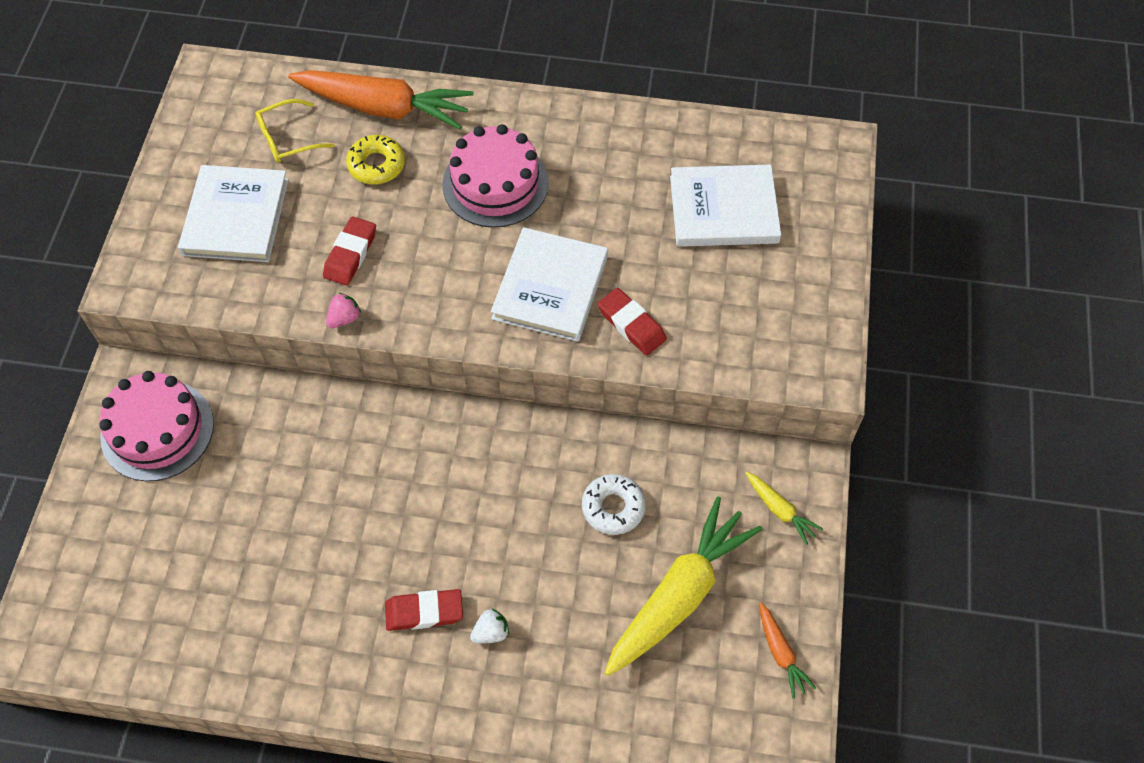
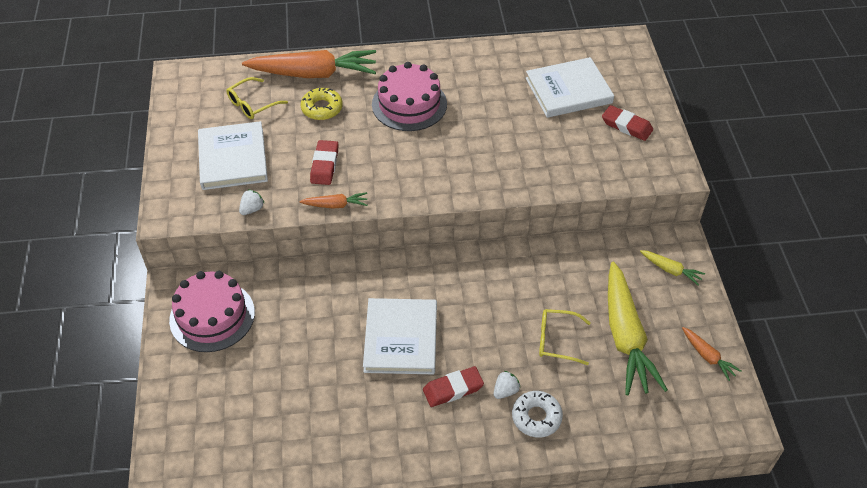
camera: 15 degrees left, 10 degrees down
pink strawberry [326,293,361,328] -> orange carrot [300,192,367,208]
white book [491,227,608,342] -> white book moved to [363,298,437,374]
white donut [582,474,646,535] -> white donut moved to [512,391,563,438]
red eraser [598,288,667,355] -> red eraser moved to [602,105,653,141]
yellow carrot [605,497,763,676] -> yellow carrot turned 150 degrees clockwise [608,262,668,395]
none -> white strawberry [239,189,265,215]
none -> yellow glasses [539,309,591,365]

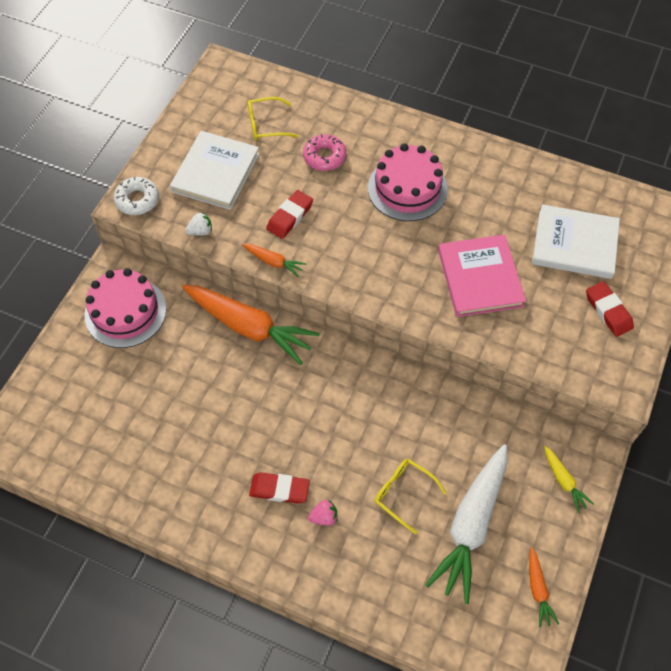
camera: 30 degrees right, 10 degrees up
orange carrot [242,50,376,78] -> orange carrot moved to [182,285,320,365]
yellow donut [301,88,343,120] -> pink donut [303,134,346,171]
white book [363,298,437,374] -> none
white strawberry [494,371,520,399] -> pink strawberry [308,500,337,526]
white donut [512,391,563,438] -> white donut moved to [114,177,159,215]
yellow carrot [608,262,668,395] -> white carrot [425,444,507,604]
none -> pink book [438,234,526,317]

